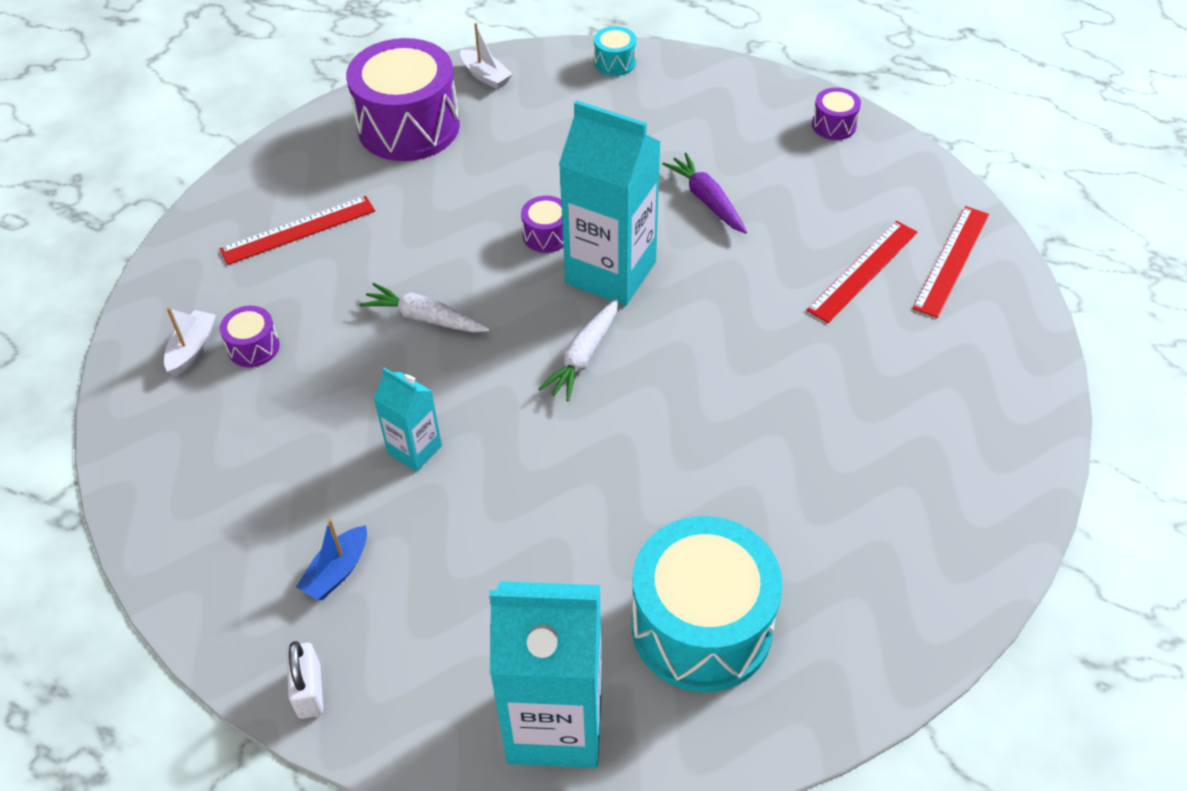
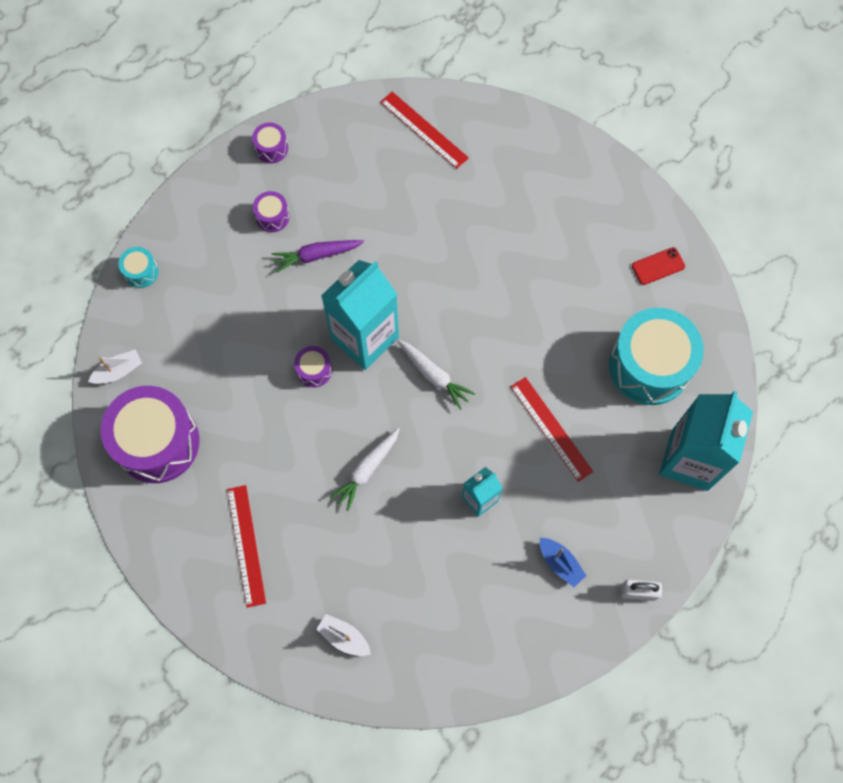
camera: 75 degrees left, 20 degrees up
purple drum [220,306,280,367] -> purple drum moved to [253,191,290,232]
red ruler [806,221,917,323] -> red ruler moved to [511,377,594,482]
none -> red phone [632,247,685,285]

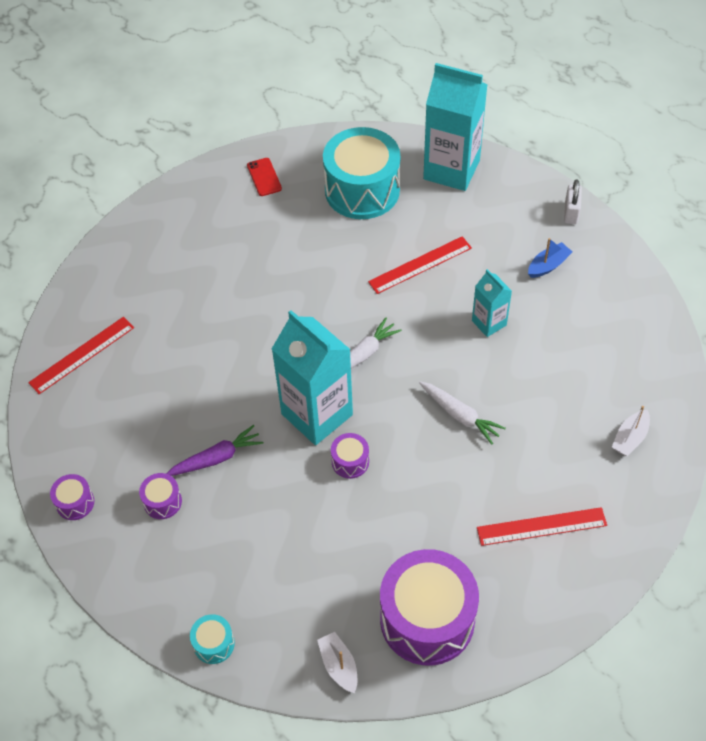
camera: 85 degrees left, 15 degrees down
purple carrot [272,240,364,273] -> purple carrot turned 105 degrees counterclockwise [166,425,263,476]

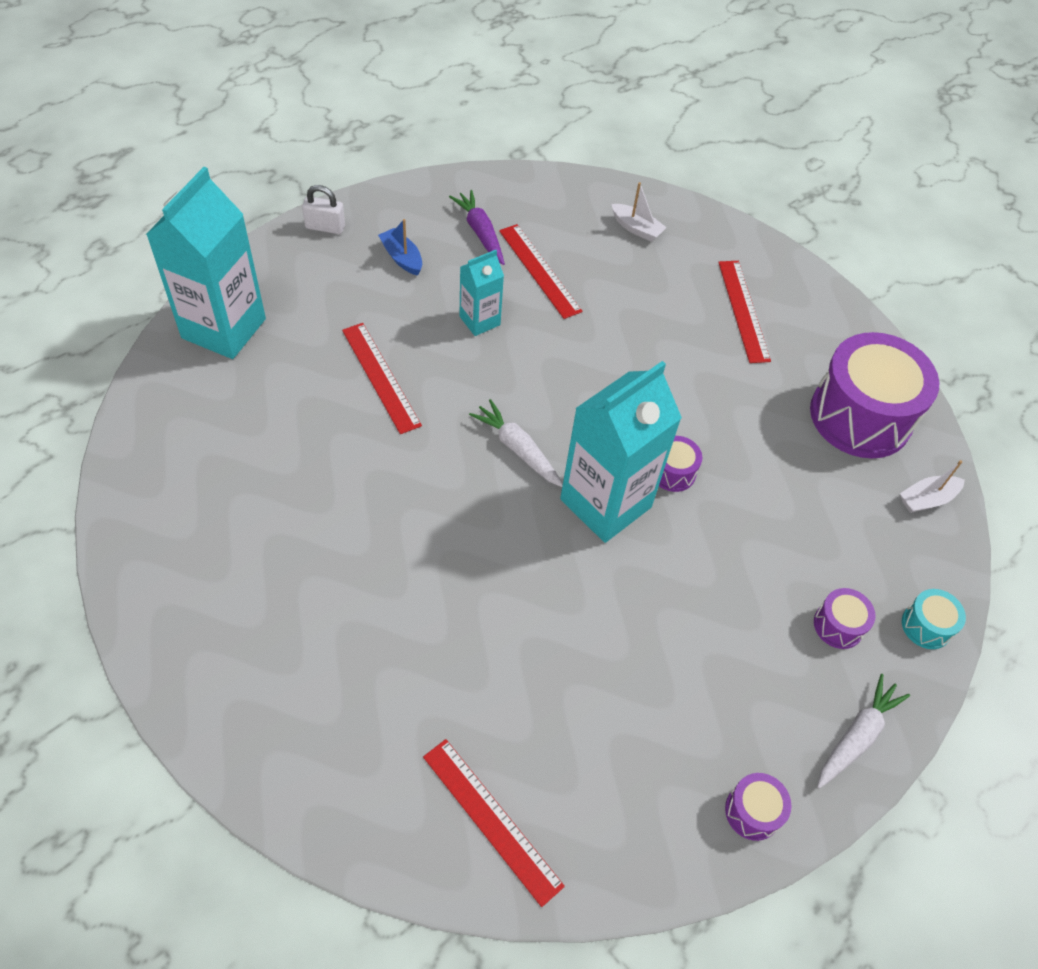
camera: 95 degrees left, 0 degrees up
purple drum [139,473,182,519] -> purple drum moved to [814,588,876,649]
purple carrot [166,425,263,476] -> purple carrot moved to [449,190,505,265]
red phone [247,158,282,196] -> none
turquoise drum [323,127,400,219] -> none
white carrot [419,381,506,445] -> white carrot moved to [817,674,910,789]
none -> red ruler [499,224,583,319]

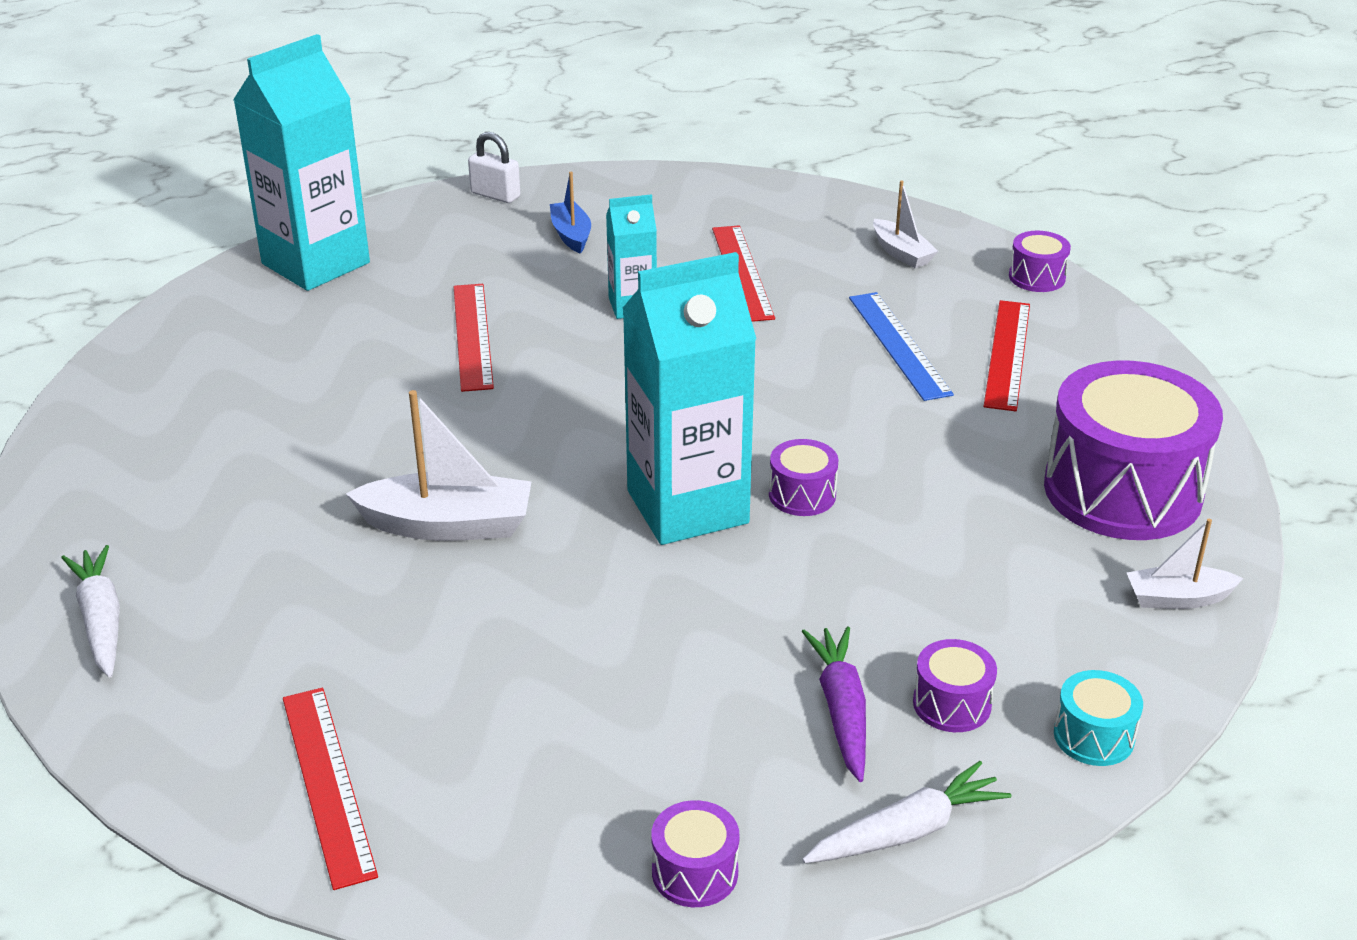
camera: 25 degrees right, 20 degrees down
purple carrot [449,190,505,265] -> purple carrot moved to [802,626,866,782]
white carrot [469,399,563,487] -> white carrot moved to [61,545,120,678]
none -> white boat [346,390,531,541]
none -> blue ruler [849,292,954,401]
none -> purple drum [1009,231,1071,292]

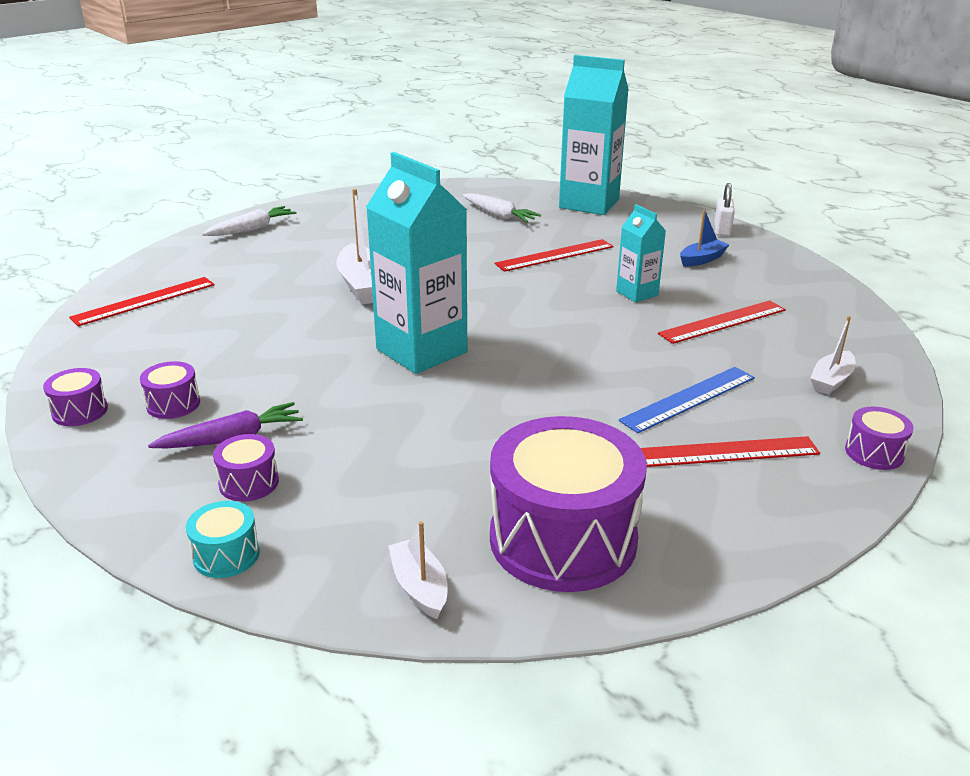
camera: 70 degrees right, 5 degrees down
purple drum [769,439,839,516] -> purple drum moved to [140,361,200,419]
white carrot [802,761,1011,863] -> white carrot moved to [462,193,541,222]

